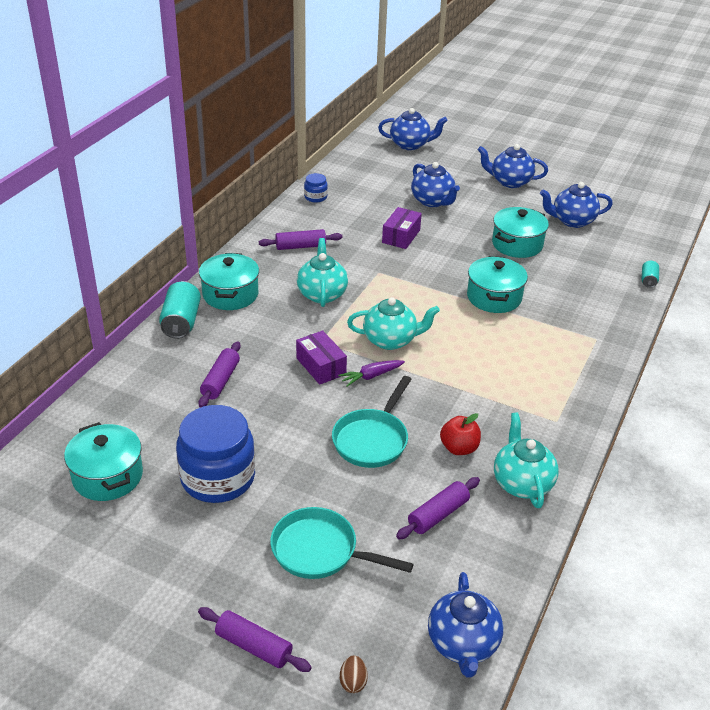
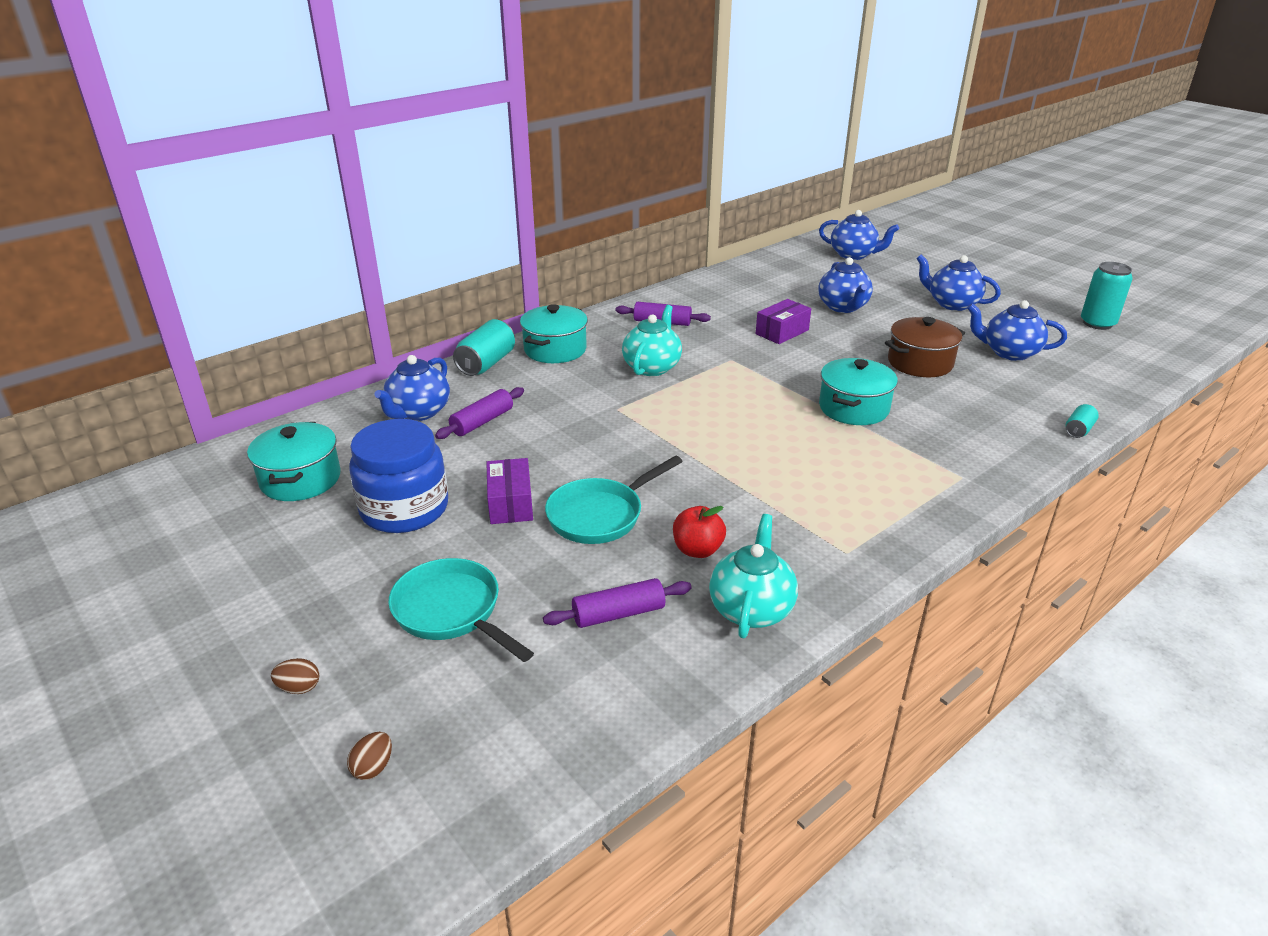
camera: 25 degrees right, 5 degrees down
purple rolling pin [198,607,312,672] -> brown egg [271,658,319,694]
purple box [296,330,347,385] -> purple box moved to [486,458,533,524]
blue jar [304,173,328,202] -> none
purple carrot [338,360,405,387] -> none
turquoise teapot [347,297,440,350] -> none
blue teapot [428,572,503,678] -> blue teapot moved to [374,355,450,421]
turquoise pot [492,207,549,258] -> brown pot [885,317,965,377]
none -> turquoise can [1081,262,1133,330]

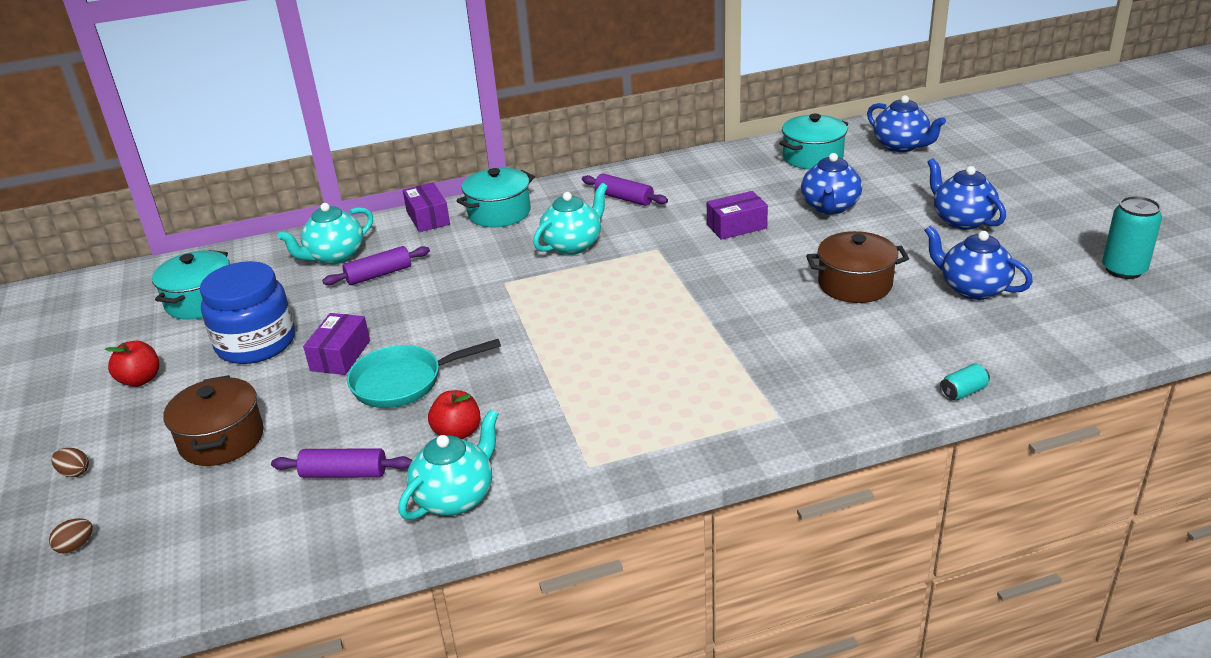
camera: 25 degrees right, 0 degrees up
blue teapot [374,355,450,421] -> turquoise teapot [278,203,373,265]
turquoise pan [388,558,534,662] -> brown pot [163,375,264,466]
turquoise can [453,319,515,376] -> purple box [403,182,450,232]
turquoise pot [819,358,898,425] -> turquoise pot moved to [779,114,848,170]
none -> red apple [105,341,159,387]

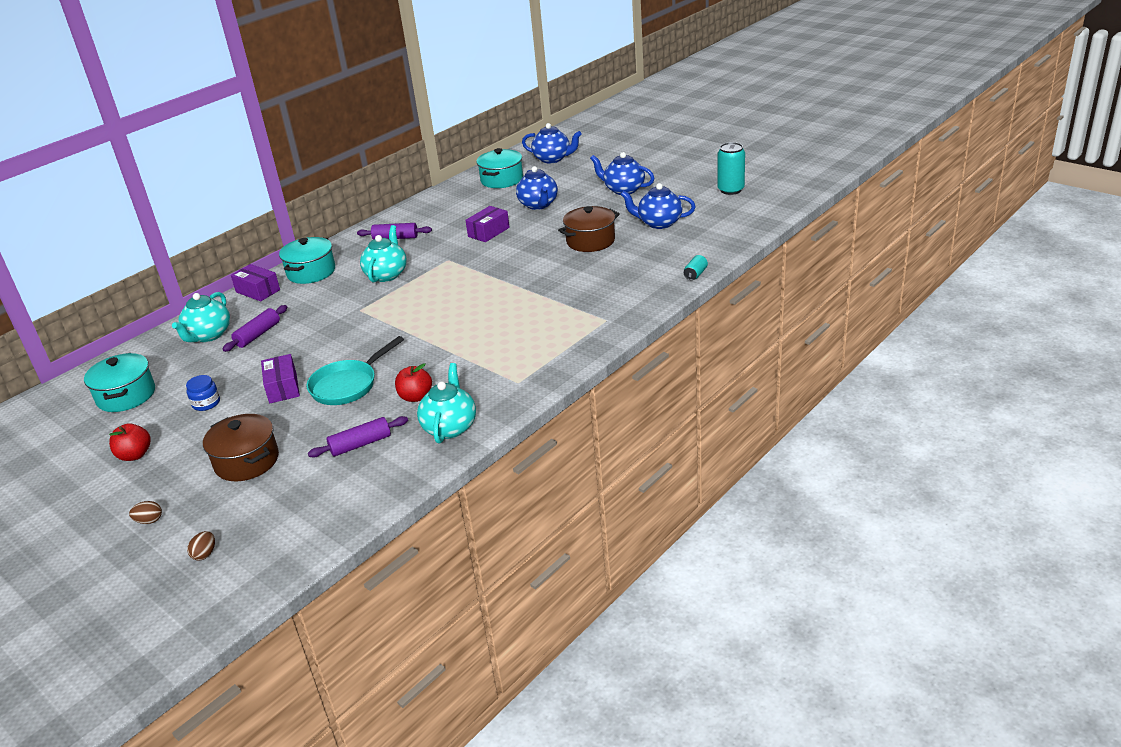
camera: 30 degrees left, 0 degrees up
blue jar [200,261,295,364] -> blue jar [186,375,220,411], size x0.44

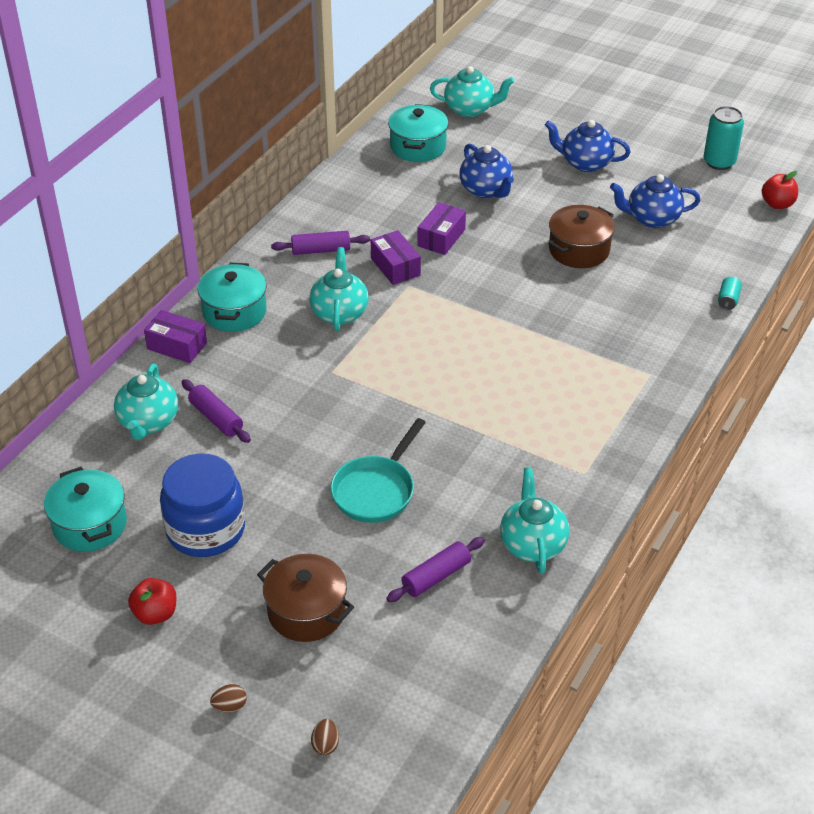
camera: 15 degrees left, 10 degrees up
blue jar [186,375,220,411] -> blue jar [160,453,245,557], size x2.25
purple rolling pin [223,305,287,352] -> purple rolling pin turned 60 degrees counterclockwise [182,379,251,443]
purple box [261,354,300,403] -> purple box moved to [371,230,421,285]
red apple [395,363,432,402] -> red apple moved to [762,171,798,209]
blue teapot [522,123,582,164] -> turquoise teapot [430,66,514,117]

